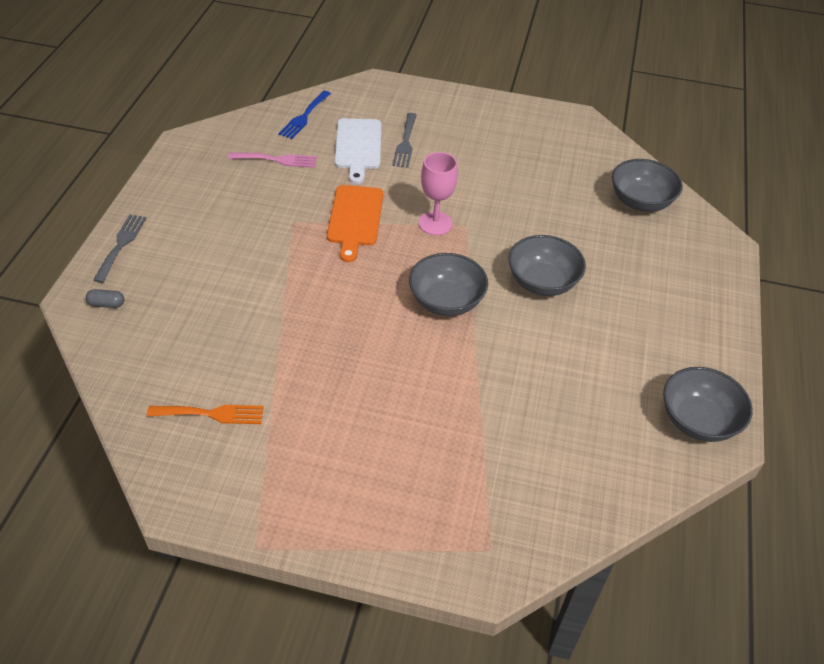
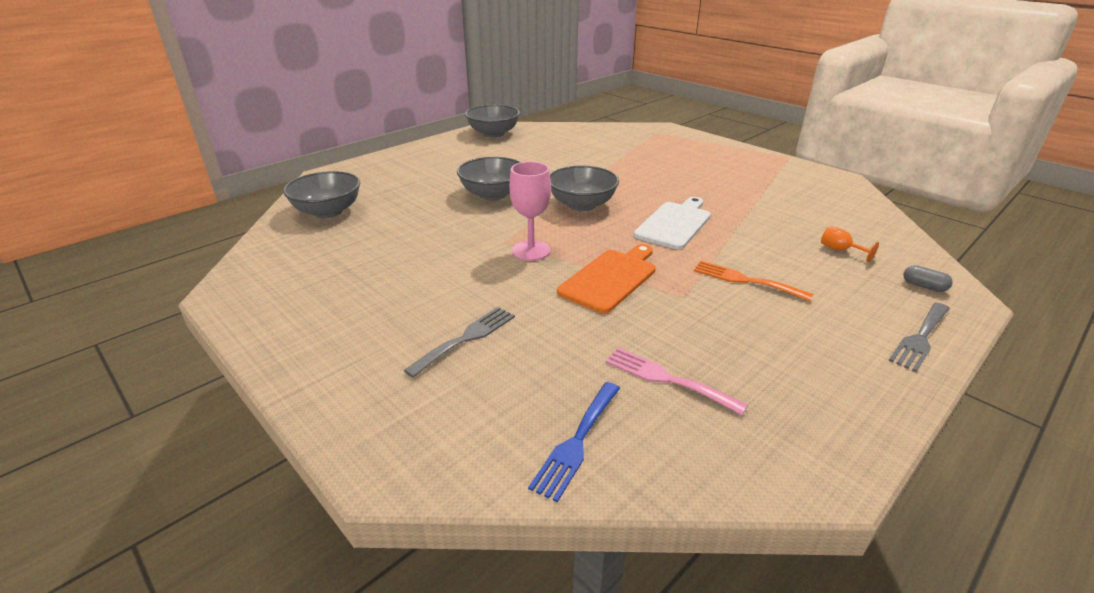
camera: 145 degrees left, 15 degrees down
orange fork [147,405,264,424] -> orange fork moved to [694,261,813,301]
blue fork [278,91,331,139] -> blue fork turned 150 degrees clockwise [528,382,620,502]
white cutting board [334,118,381,184] -> white cutting board moved to [634,197,711,250]
none -> orange goblet [821,226,879,262]

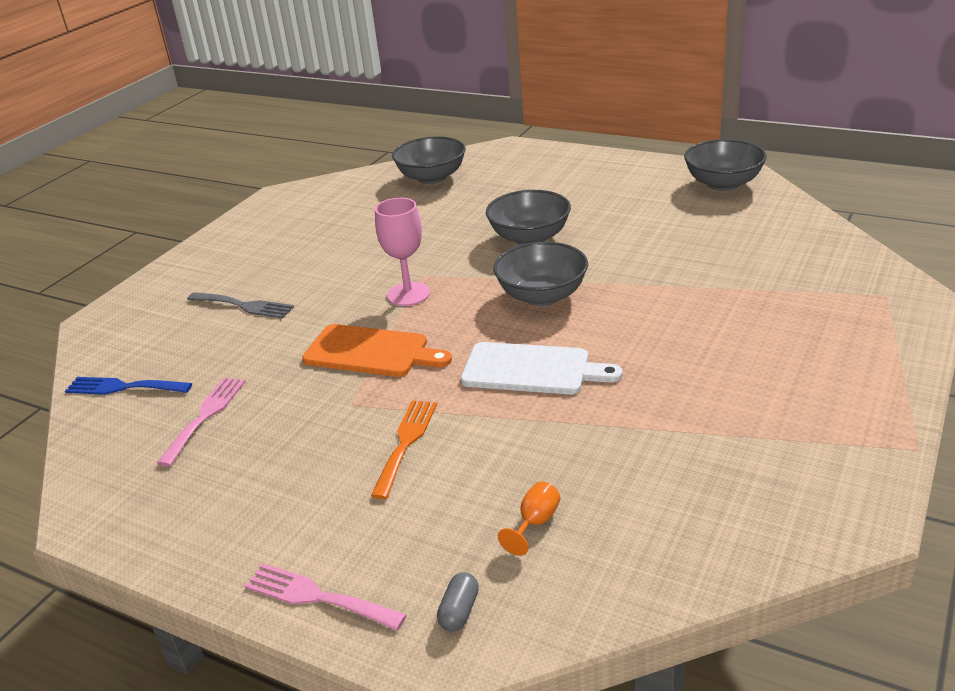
camera: 75 degrees right, 0 degrees up
grey fork [888,303,950,372] -> pink fork [244,563,406,631]

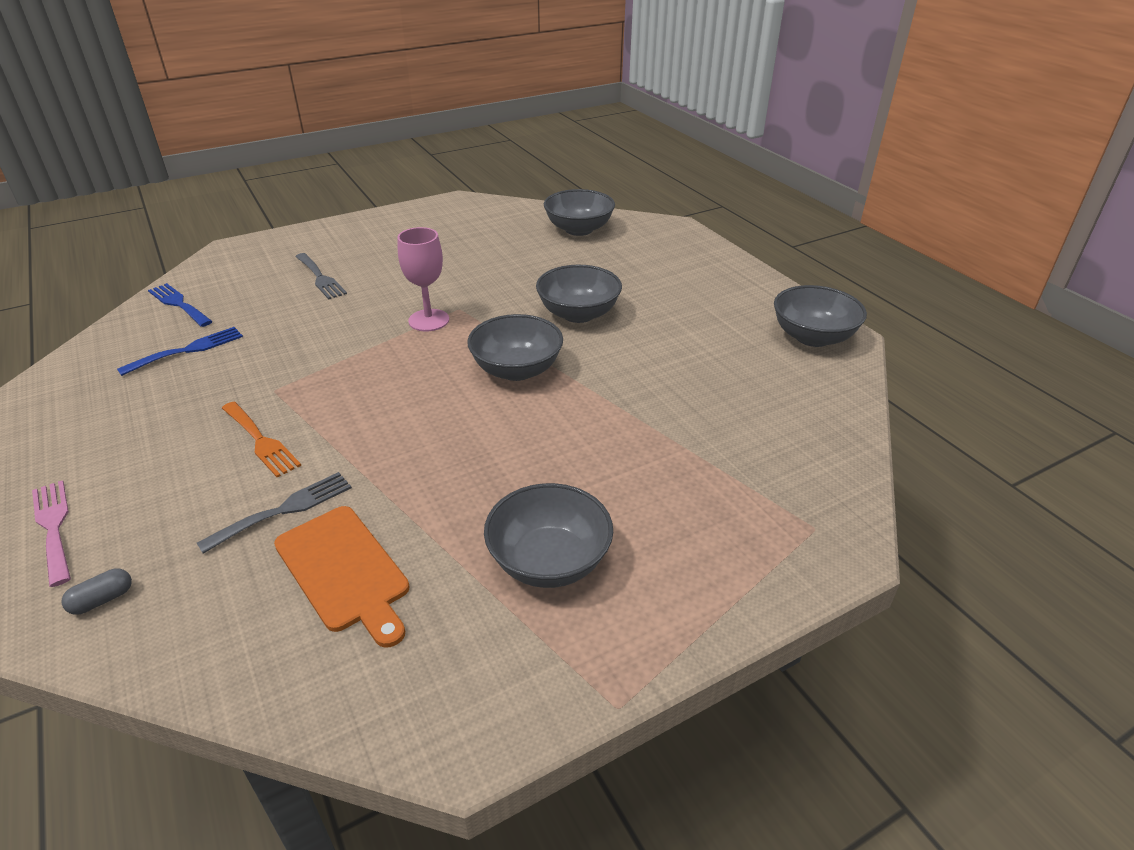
camera: 30 degrees right, 5 degrees up
pink fork [157,377,246,466] -> blue fork [117,327,243,376]
orange cutting board [302,324,452,377] -> orange cutting board moved to [274,506,410,648]
orange fork [371,400,437,499] -> orange fork turned 90 degrees clockwise [222,402,301,477]
white cutting board [461,342,623,395] -> none
orange goblet [498,482,560,556] -> none
none -> grey fork [197,472,352,554]
none -> grey bowl [484,483,613,588]

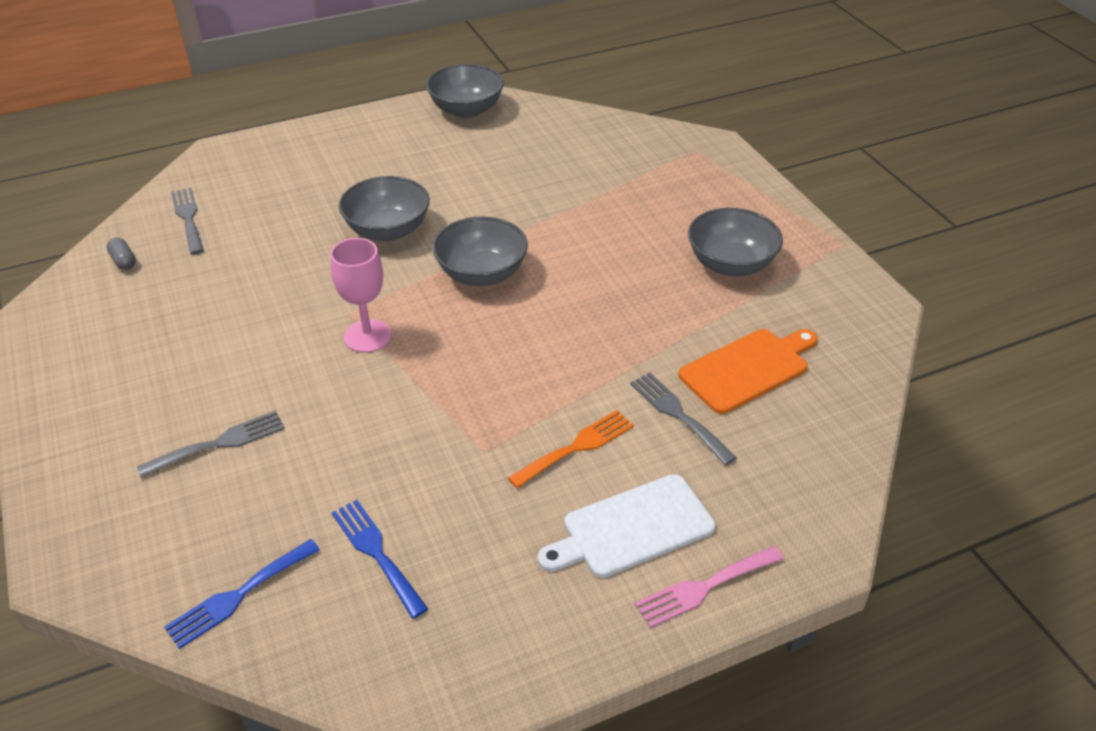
camera: 85 degrees left, 5 degrees up
grey capsule [61,568,132,615] -> grey capsule moved to [107,238,136,270]
grey bowl [544,189,615,236] -> grey fork [171,188,204,254]
none -> white cutting board [538,474,716,578]

